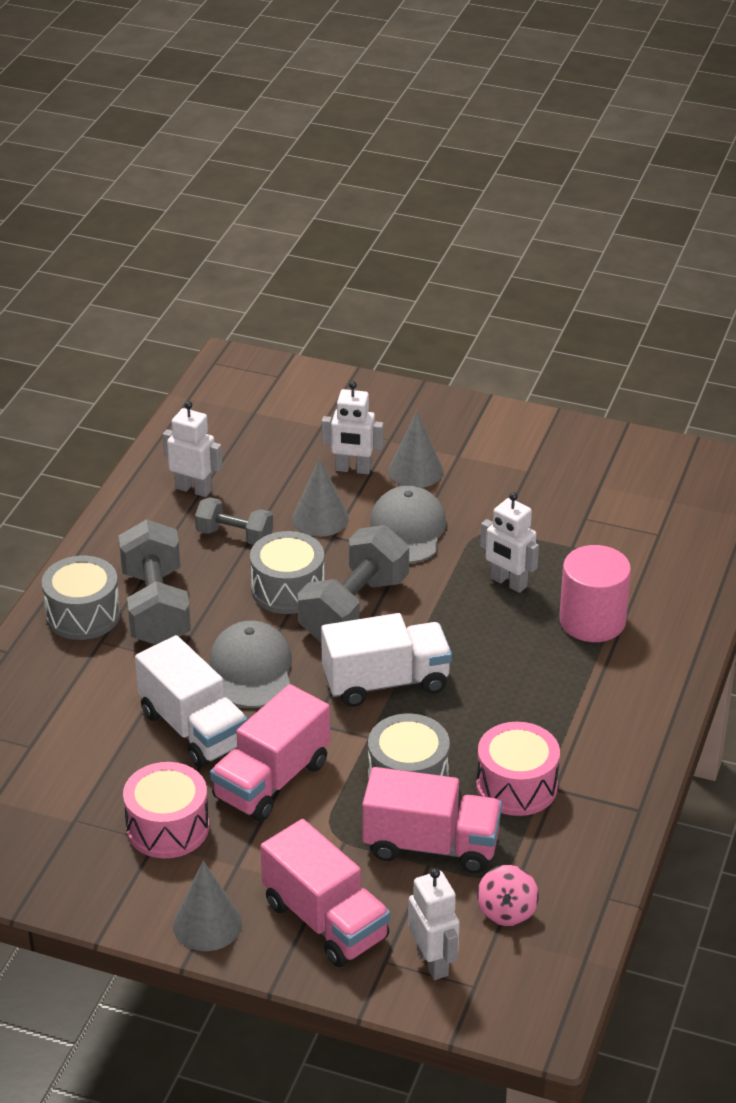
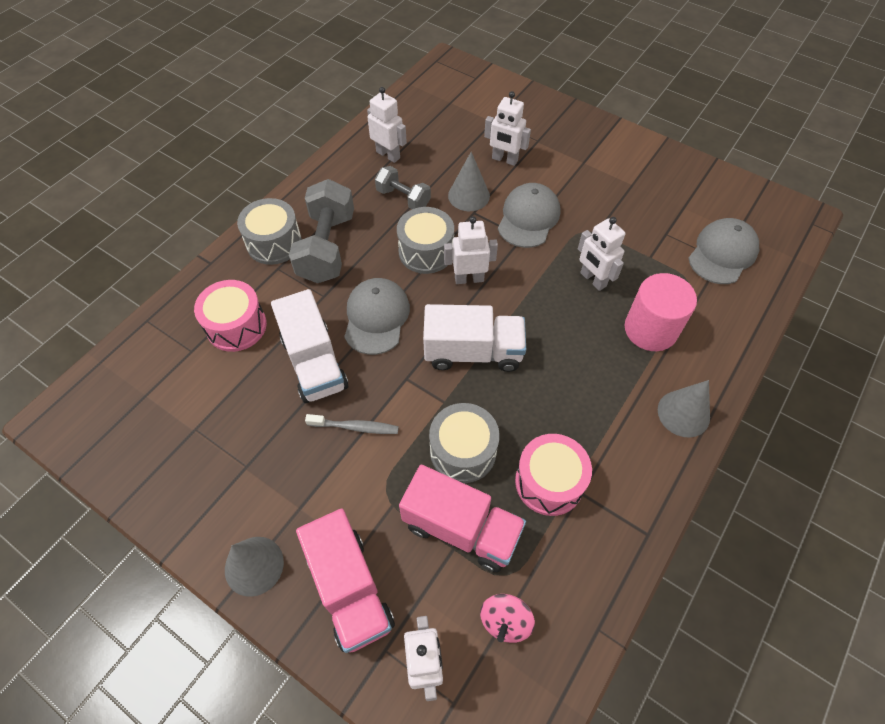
camera: 15 degrees right, 20 degrees up
pink drum [123,762,209,858] -> pink drum moved to [194,280,267,352]
pink truck [210,684,330,821] -> grey toothbrush [305,414,399,434]
grey dumbbell [297,525,409,642] -> white robot [444,216,498,284]
grey cone [388,411,443,488] -> grey cone moved to [658,380,710,437]
none -> grey cap [688,218,759,284]

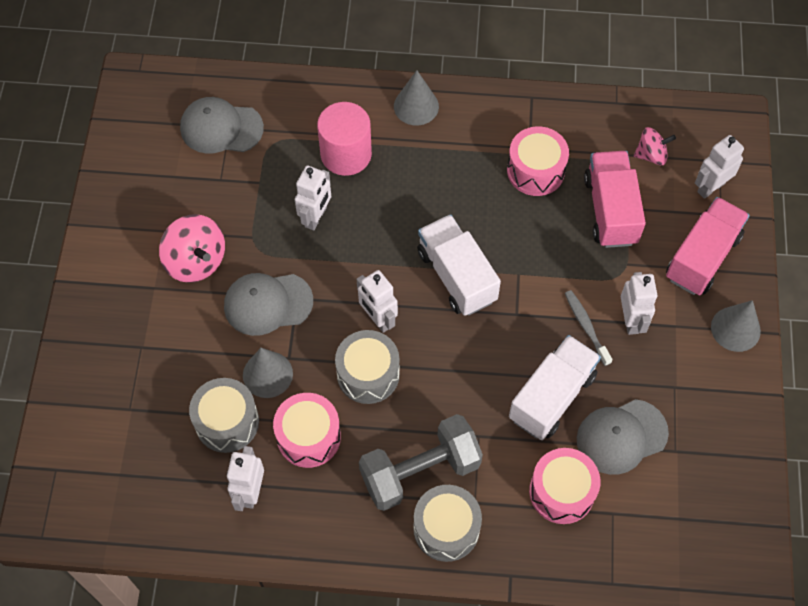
camera: 120 degrees left, 5 degrees up
grey cap [344,278,410,355] -> grey cap moved to [577,399,669,475]
grey dumbbell [375,166,431,209] -> pink drum [273,393,341,468]
grey drum [429,403,499,483] -> grey drum moved to [189,378,259,453]
white robot [484,91,531,166] -> white robot moved to [621,272,657,335]
none -> pink spinning top [159,214,225,283]

